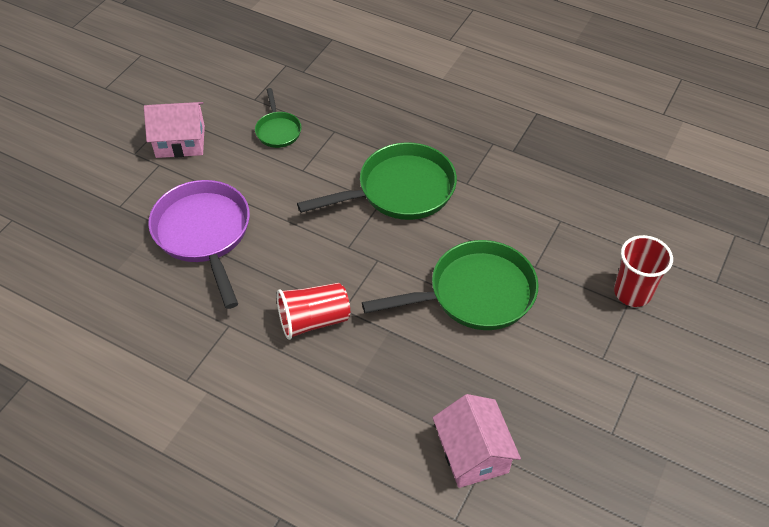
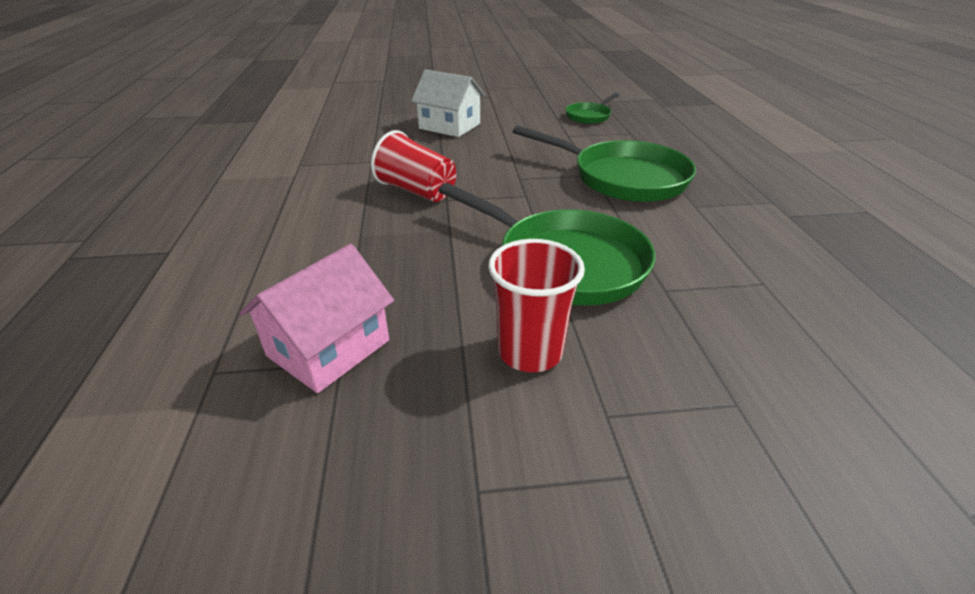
camera: 55 degrees right, 15 degrees down
pink house [144,102,205,158] -> none
purple pan [148,180,250,309] -> white house [411,70,485,137]
red cup [614,235,673,307] -> red cup moved to [488,239,585,372]

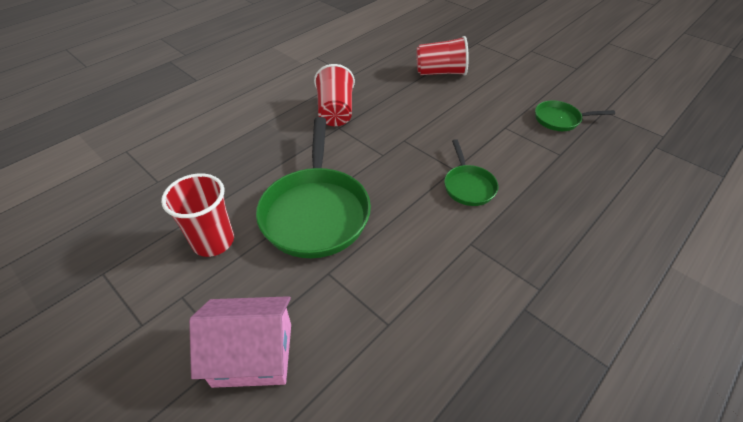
camera: 50 degrees right, 10 degrees up
pink house [239,244,394,393] -> pink house moved to [189,296,291,388]
white house [411,70,485,137] -> red cup [416,36,469,76]
green pan [513,125,696,202] -> green pan [444,139,499,206], size x0.51

